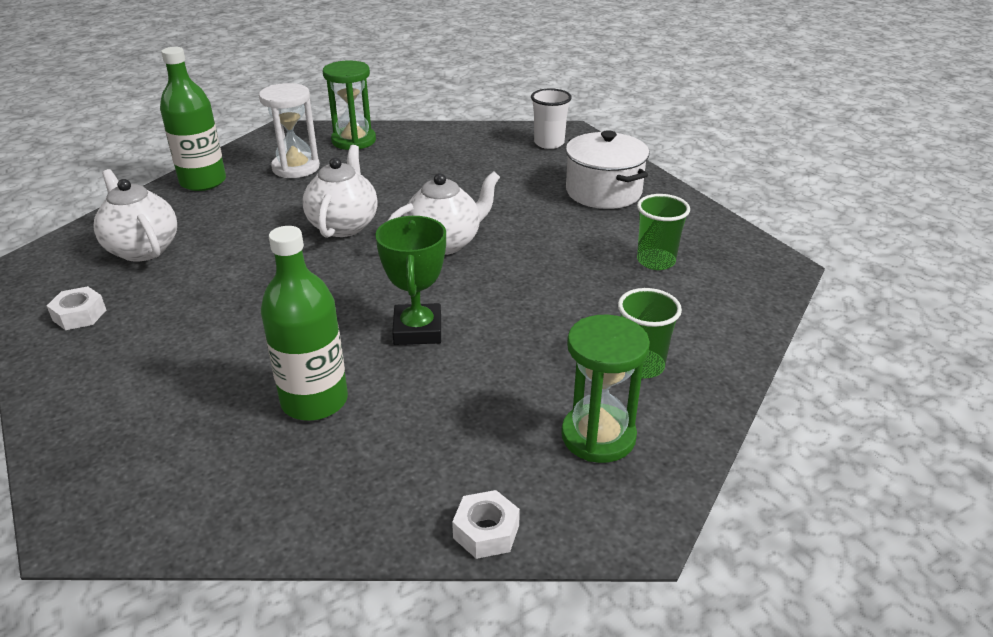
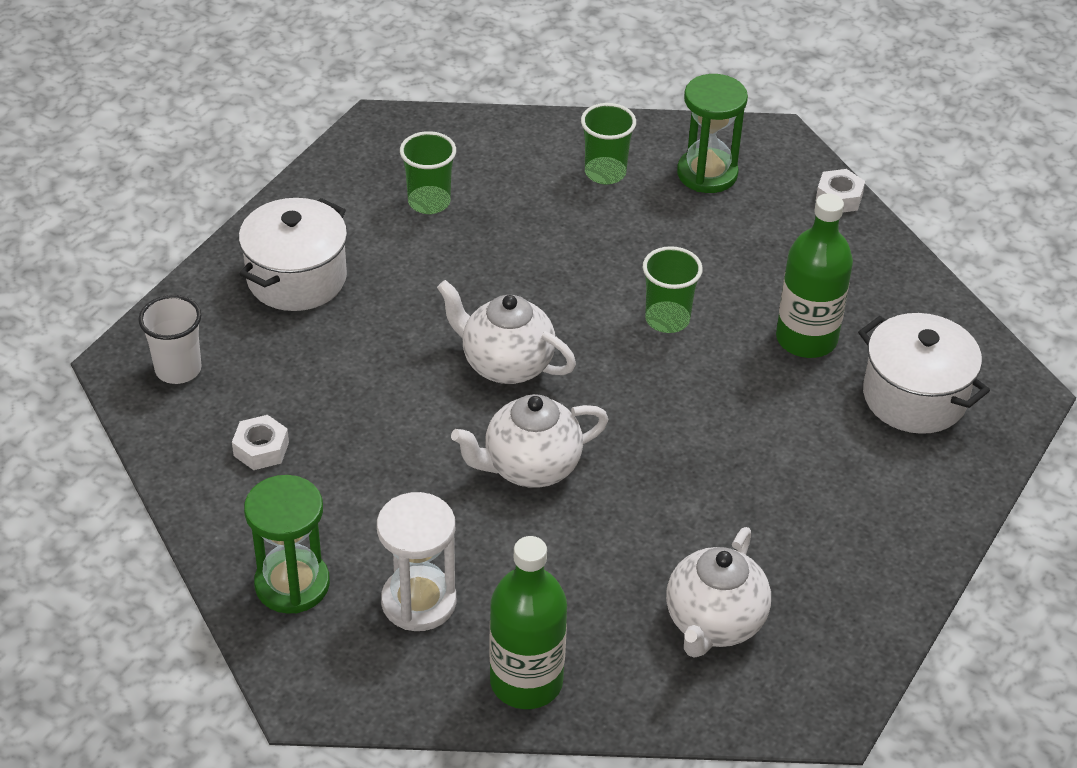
camera: 120 degrees left, 10 degrees up
white nut [47,286,106,330] -> white nut moved to [232,415,289,470]
green trophy [375,216,446,345] -> green cup [643,246,703,333]
none -> white pot [858,313,990,434]

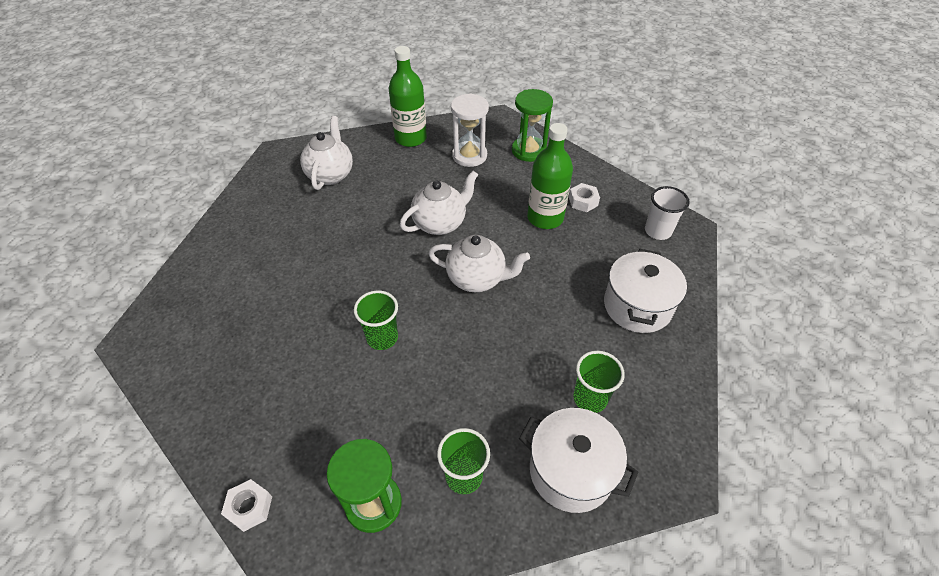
camera: 165 degrees right, 5 degrees up
green bottle [776,193,853,358] -> green bottle moved to [527,123,573,229]
white pot [858,313,990,434] -> white pot moved to [519,408,638,513]

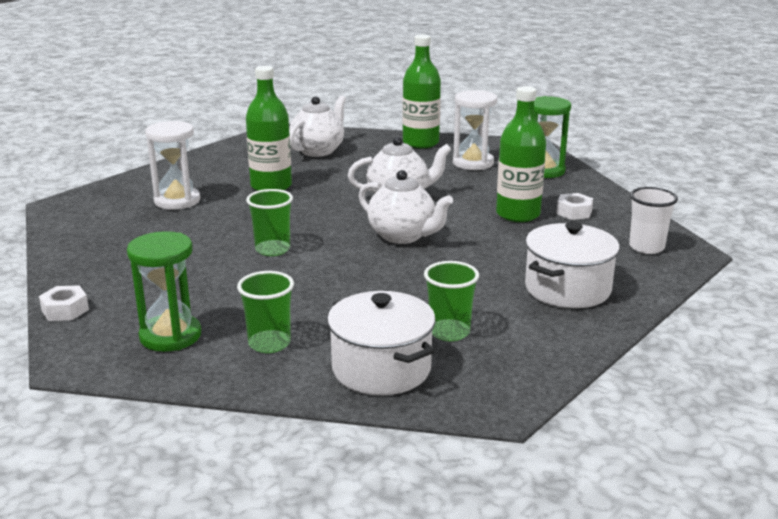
camera: 25 degrees right, 25 degrees down
none -> white hourglass [145,121,200,210]
none -> green bottle [246,66,292,191]

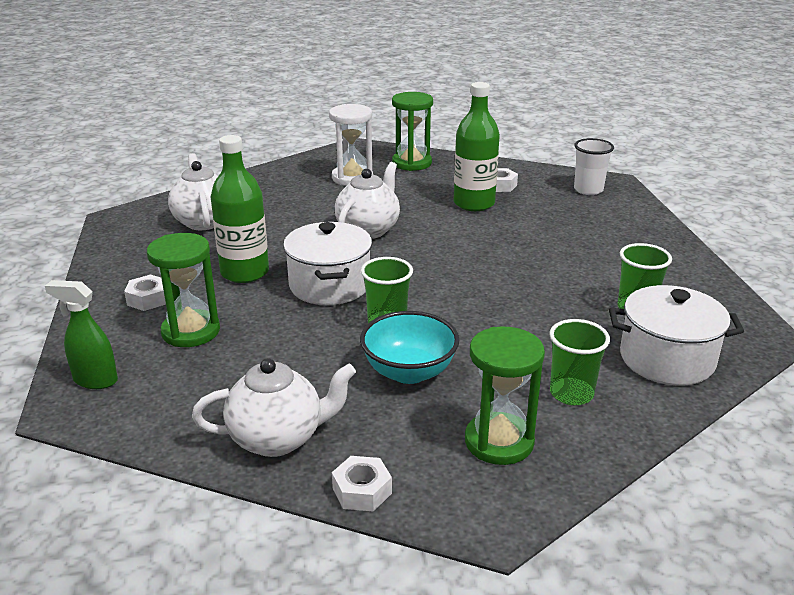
camera: 50 degrees left, 5 degrees up
white hourglass [145,121,200,210] -> green hourglass [147,233,220,347]
white teapot [359,170,453,244] -> white teapot moved to [192,358,356,457]
green bottle [402,35,441,148] -> none
white pot [525,222,620,308] -> white pot moved to [283,222,372,305]
none -> green spray bottle [45,280,118,389]
none -> white nut [124,274,166,311]
none -> turquoise bowl [360,311,459,384]

